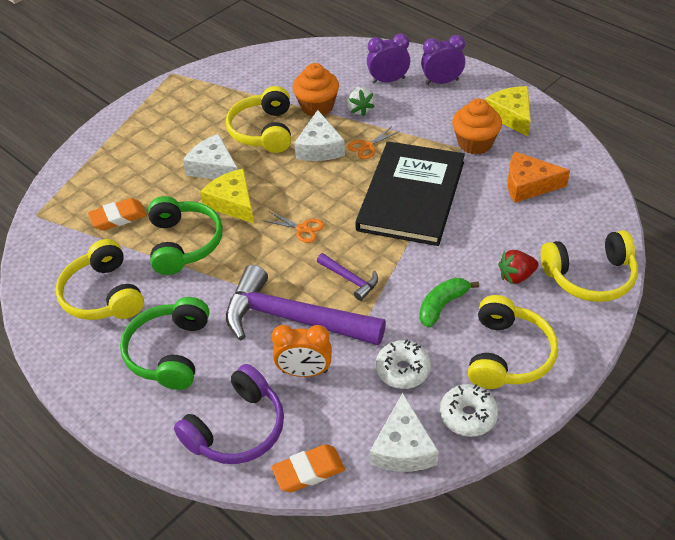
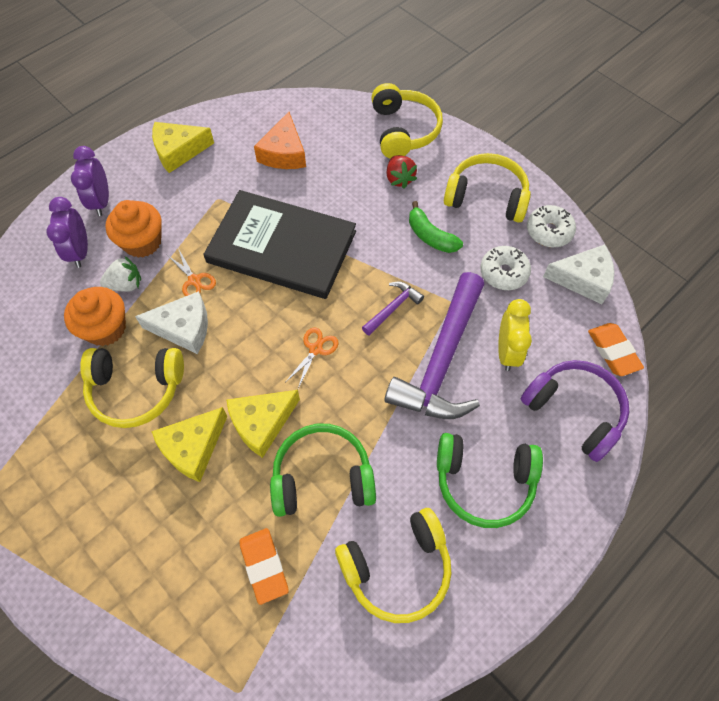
camera: 90 degrees left, 15 degrees up
white cheese [183,134,238,179] -> yellow cheese [151,407,227,482]
orange clock [271,325,332,377] -> yellow clock [498,299,532,371]
orange cupcake [452,99,502,155] -> orange cupcake moved to [105,200,162,258]

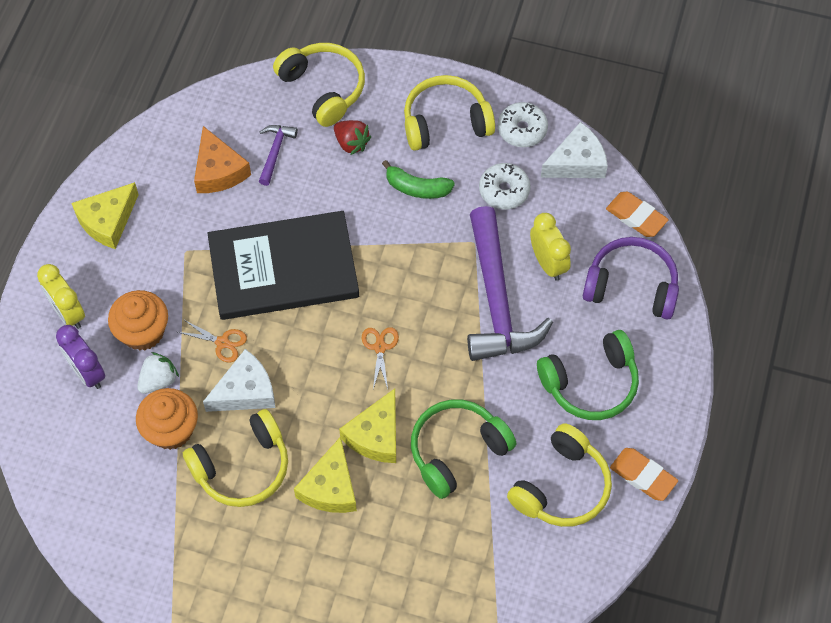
camera: 30 degrees left, 0 degrees up
purple clock [71,146,109,216] -> yellow clock [37,264,85,329]
orange eraser [239,528,289,605] -> orange eraser moved to [610,448,678,501]
purple hammer [362,282,424,335] -> purple hammer moved to [259,125,298,186]

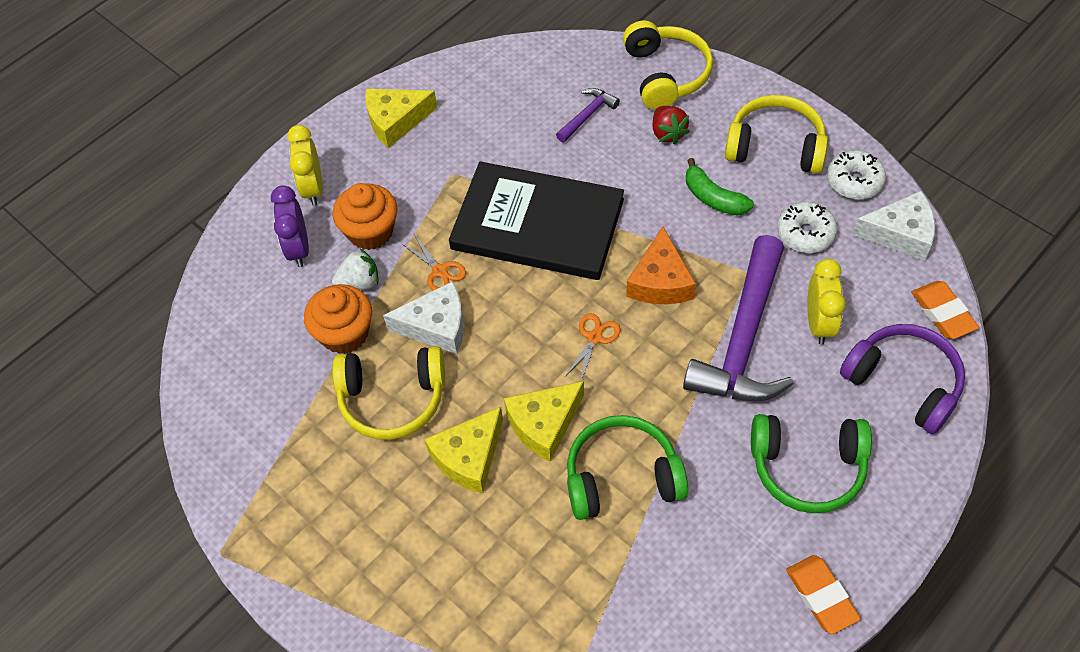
camera: 30 degrees right, 5 degrees down
orange cheese [194,126,251,193] -> orange cheese moved to [626,226,696,304]
yellow headphones [507,423,612,527] -> none

